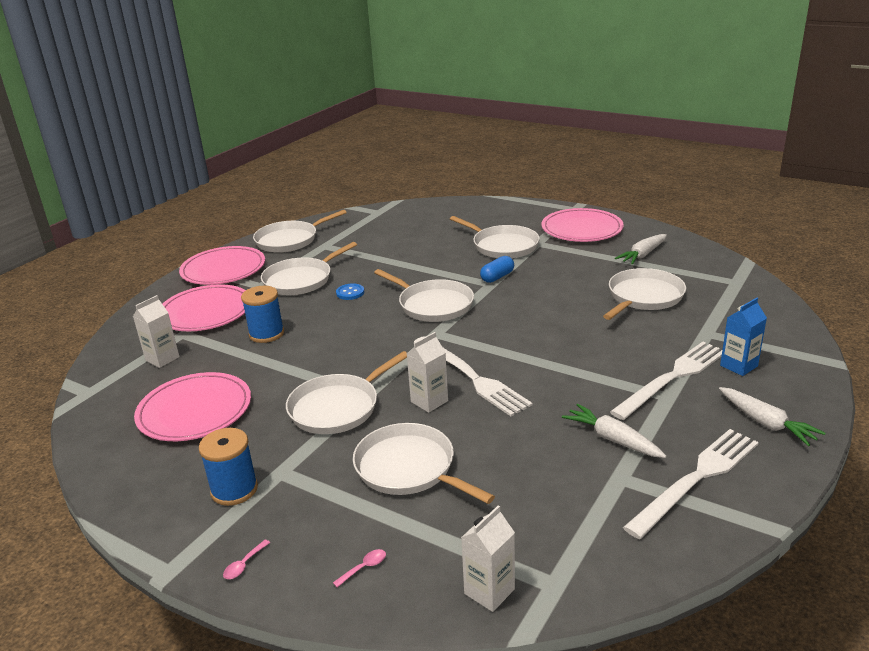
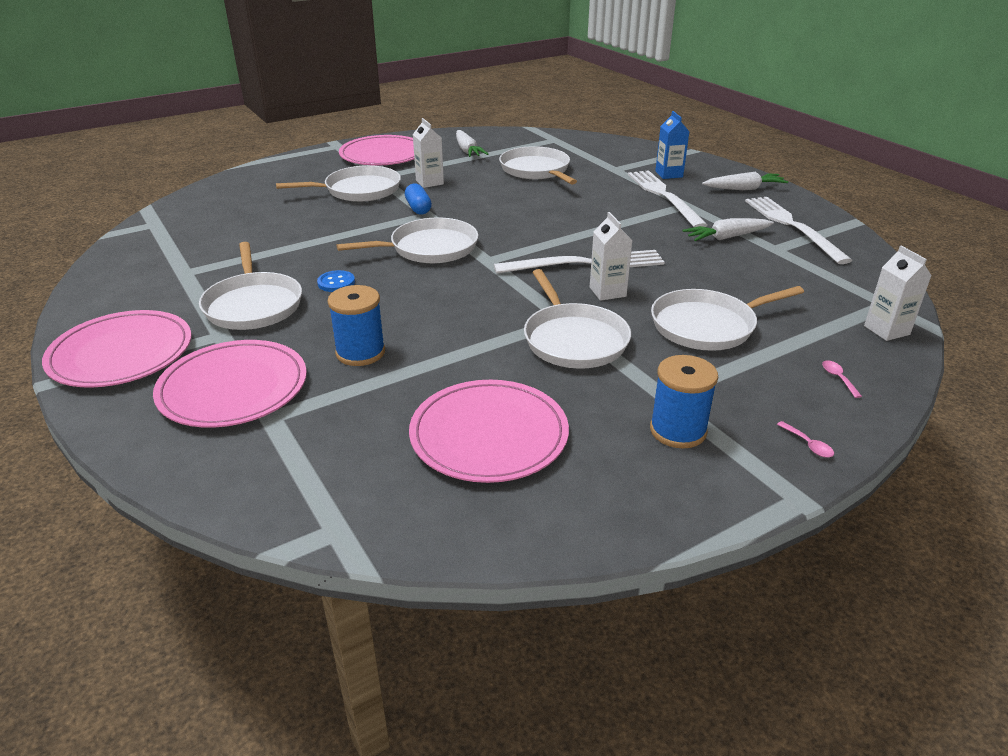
camera: 65 degrees left, 5 degrees up
white carton [133,295,180,368] -> white carton moved to [413,118,444,188]
white pan [253,210,347,253] -> none

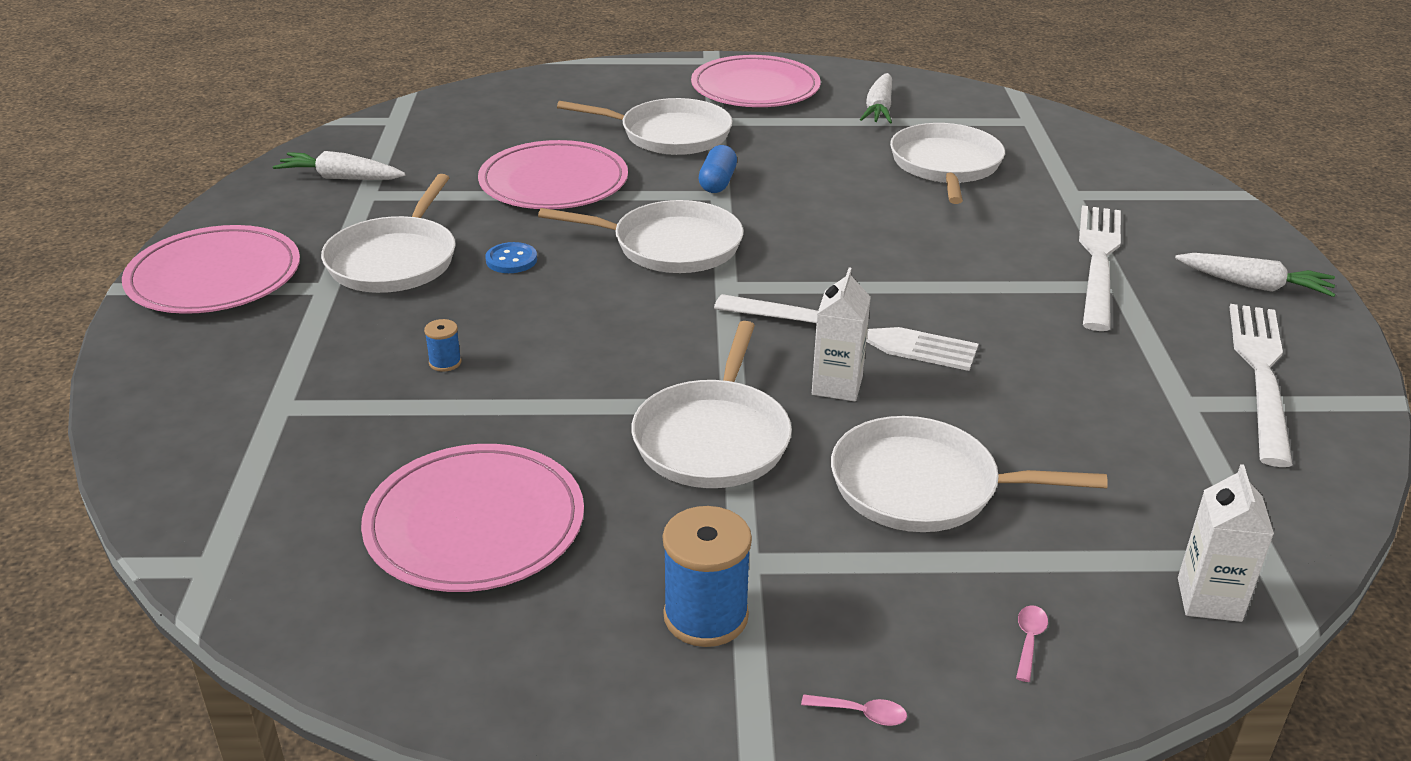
camera: 30 degrees right, 0 degrees up
pink plate [153,340,307,428] -> pink plate moved to [478,140,628,209]
blue spool [328,285,385,366] -> blue spool [424,319,462,372], size x0.48
white carton [413,118,444,188] -> none
blue carton [655,111,690,179] -> none
white carrot [683,218,774,241] -> white carrot moved to [273,151,406,180]
pink spoon [777,421,834,458] -> pink spoon turned 75 degrees counterclockwise [801,694,907,726]

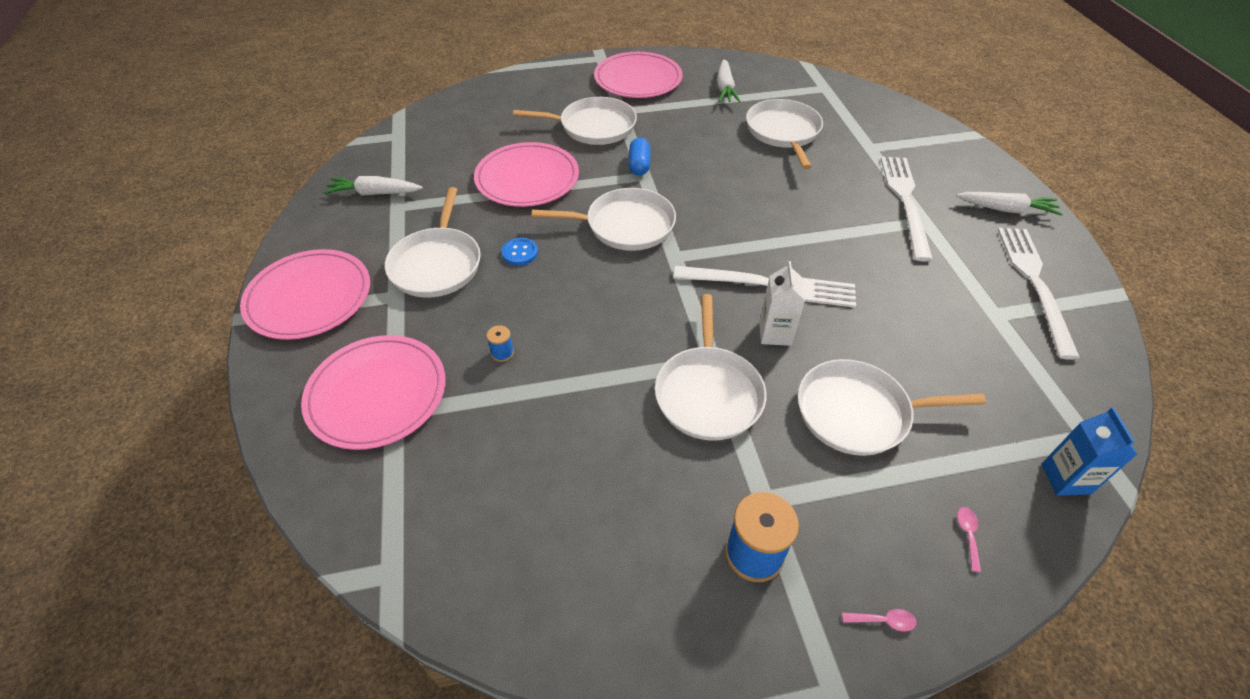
camera: 10 degrees left, 15 degrees up
pink plate [361,444,584,592] -> pink plate moved to [301,335,446,450]
white carton [1178,464,1274,622] -> blue carton [1041,407,1137,496]

